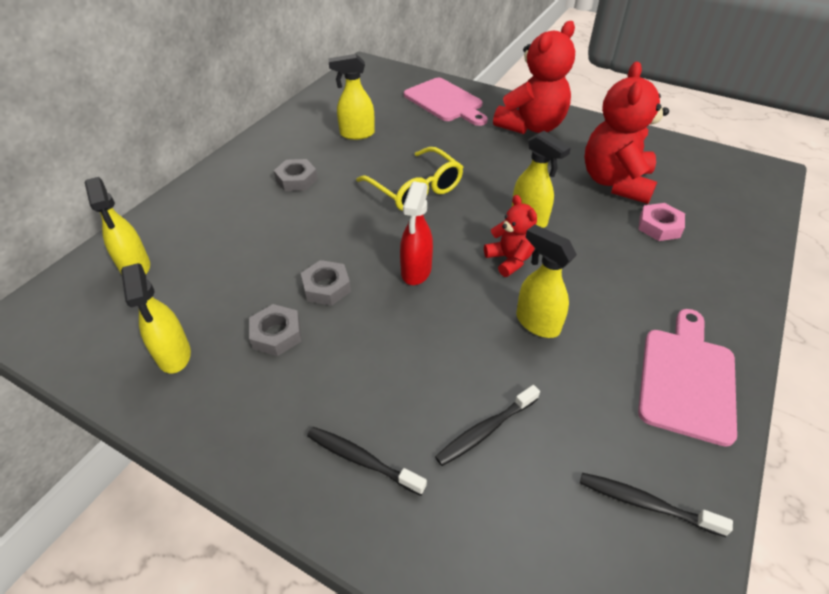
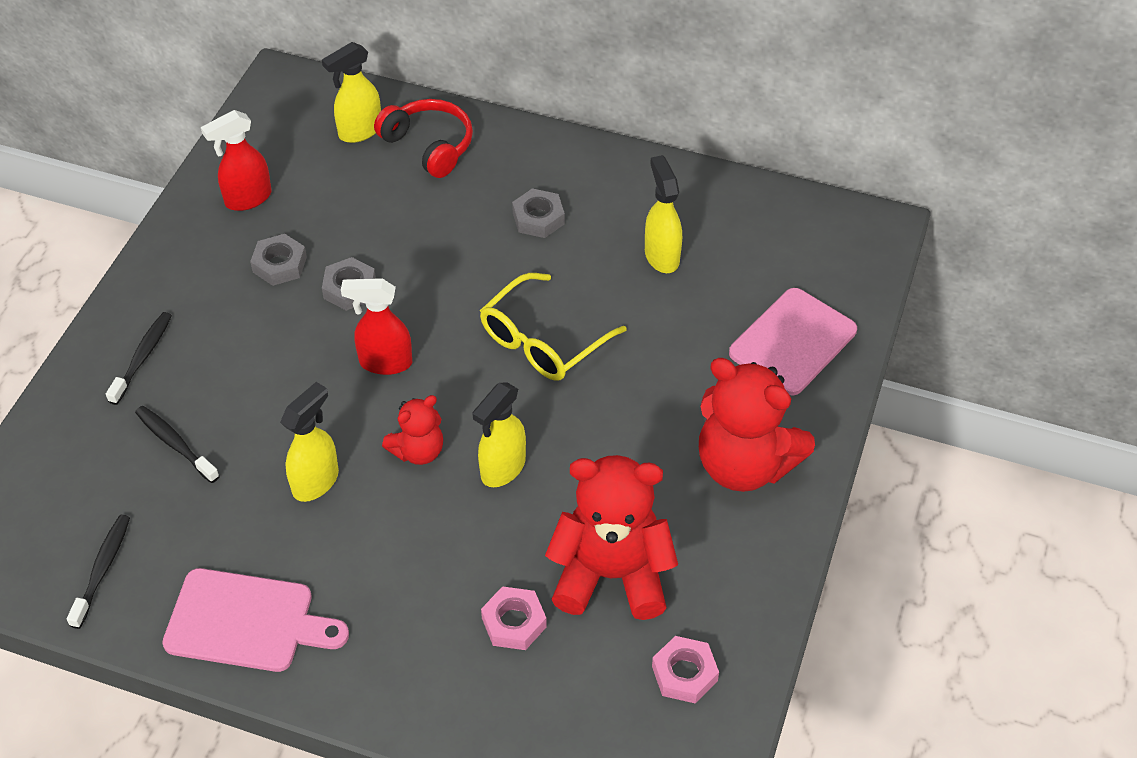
camera: 80 degrees right, 5 degrees up
yellow spray bottle [121,263,191,374] -> red spray bottle [201,110,272,211]
none -> red headphones [374,99,473,178]
none -> pink nut [652,636,719,704]

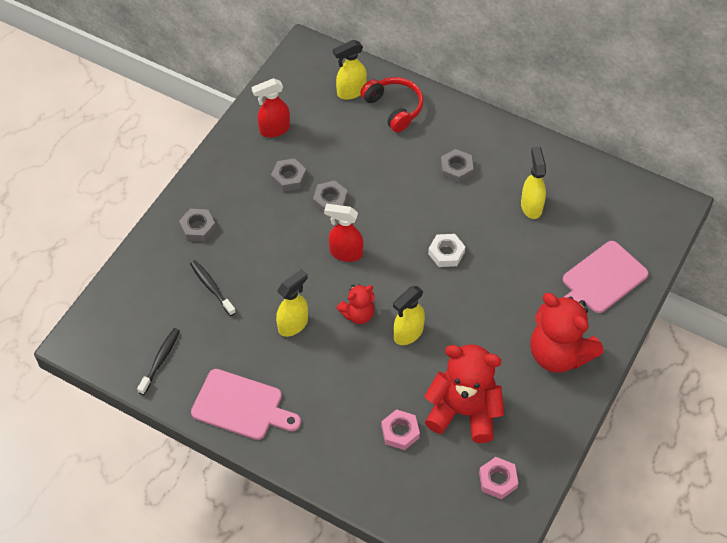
camera: 10 degrees right, 5 degrees up
black toothbrush [106,312,172,405] -> grey nut [179,209,216,241]
yellow glasses [480,273,627,381] -> white nut [428,234,466,267]

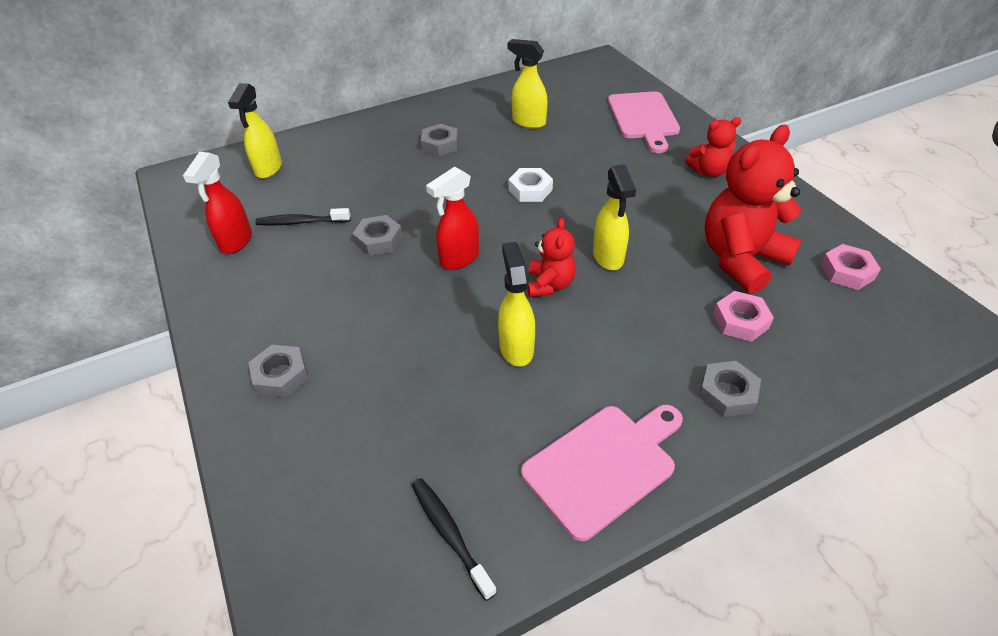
camera: 55 degrees left, 10 degrees down
black toothbrush [190,260,236,316] -> black toothbrush moved to [255,208,351,226]
grey nut [271,158,306,191] -> grey nut moved to [699,361,761,417]
red headphones [360,77,423,132] -> none
red teddy bear [530,293,604,373] -> red teddy bear [685,117,741,177], size x0.53

